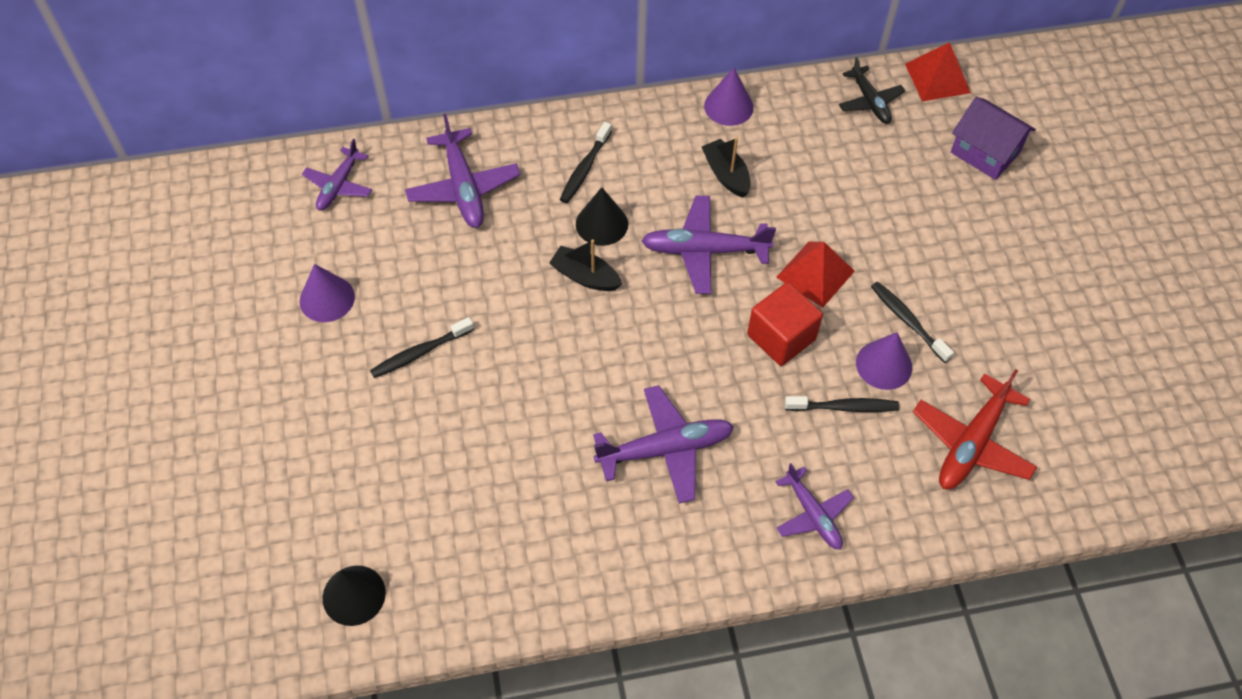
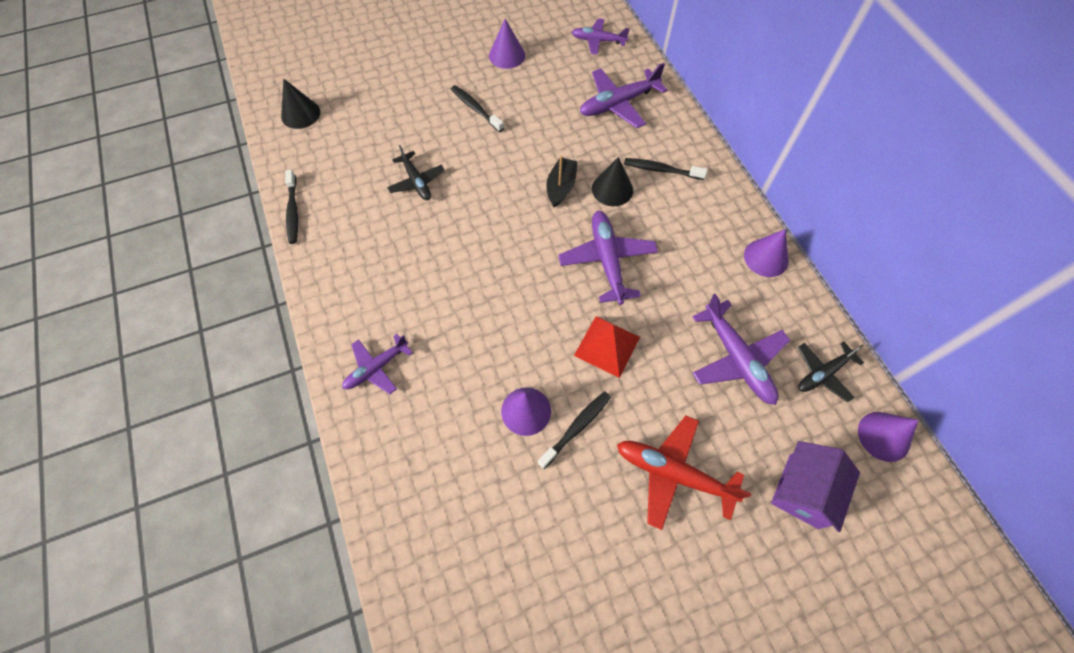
camera: 80 degrees right, 5 degrees up
purple plane [593,385,734,504] -> purple plane moved to [692,294,790,405]
black boat [702,137,751,198] -> none
red cube [747,282,823,366] -> none
black toothbrush [785,396,899,412] -> black toothbrush moved to [285,170,298,244]
red pyramid [905,42,971,101] -> purple cone [858,412,919,462]
red plane [913,369,1037,489] -> red plane moved to [617,416,752,530]
none -> black plane [387,145,445,200]

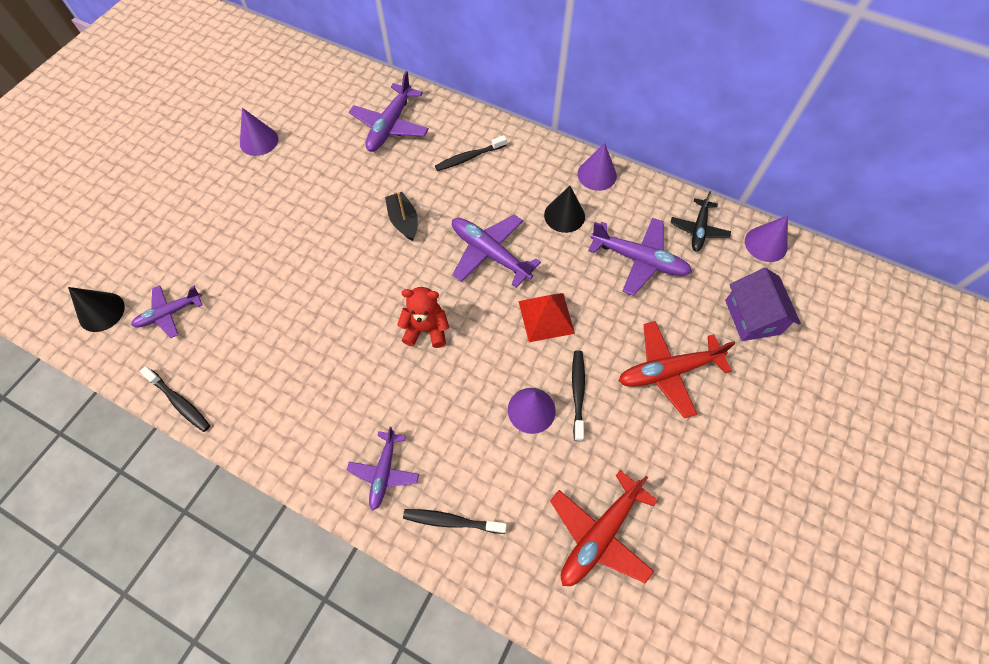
camera: 40 degrees left, 0 degrees up
black plane [387,145,445,200] -> none
black toothbrush [451,85,504,132] -> black toothbrush moved to [403,509,507,534]
purple plane [572,18,630,55] -> purple plane moved to [131,285,202,338]
black cone [592,157,633,206] -> black cone moved to [544,186,585,233]
none -> red teddy bear [397,287,449,348]
none -> red plane [550,470,658,586]

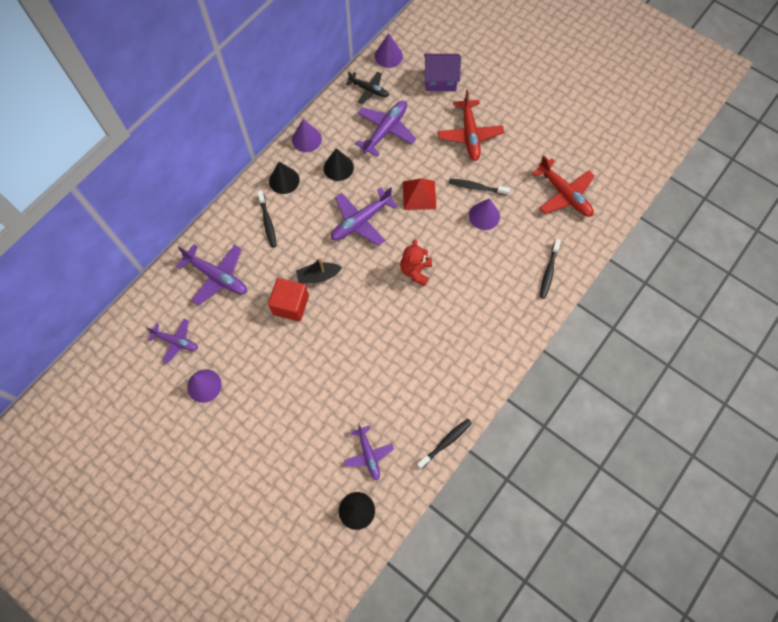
camera: 80 degrees left, 5 degrees up
purple plane [347,427,419,511] -> purple plane moved to [146,318,198,363]
none -> red cube [268,278,309,321]
none -> black cone [269,162,300,194]

